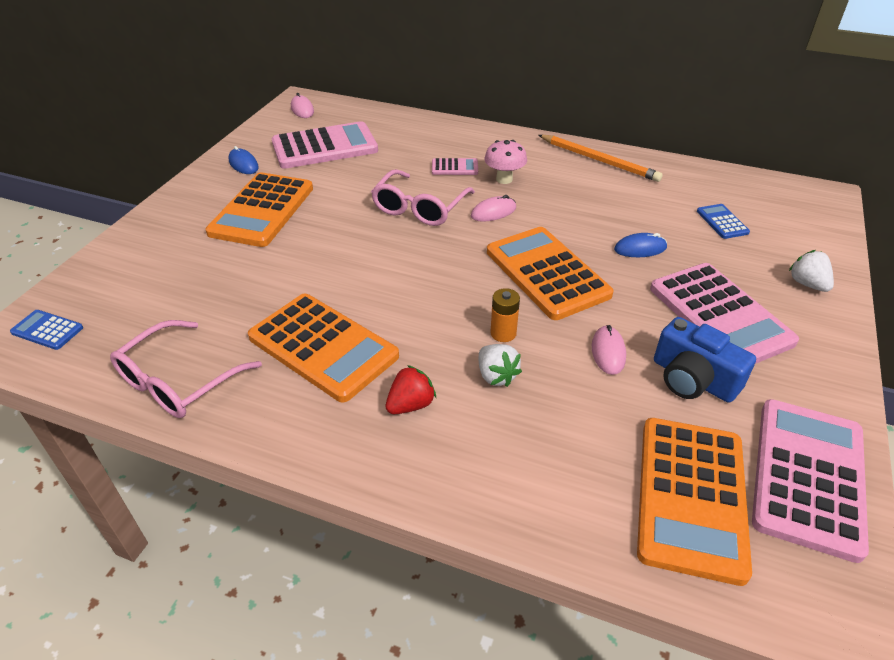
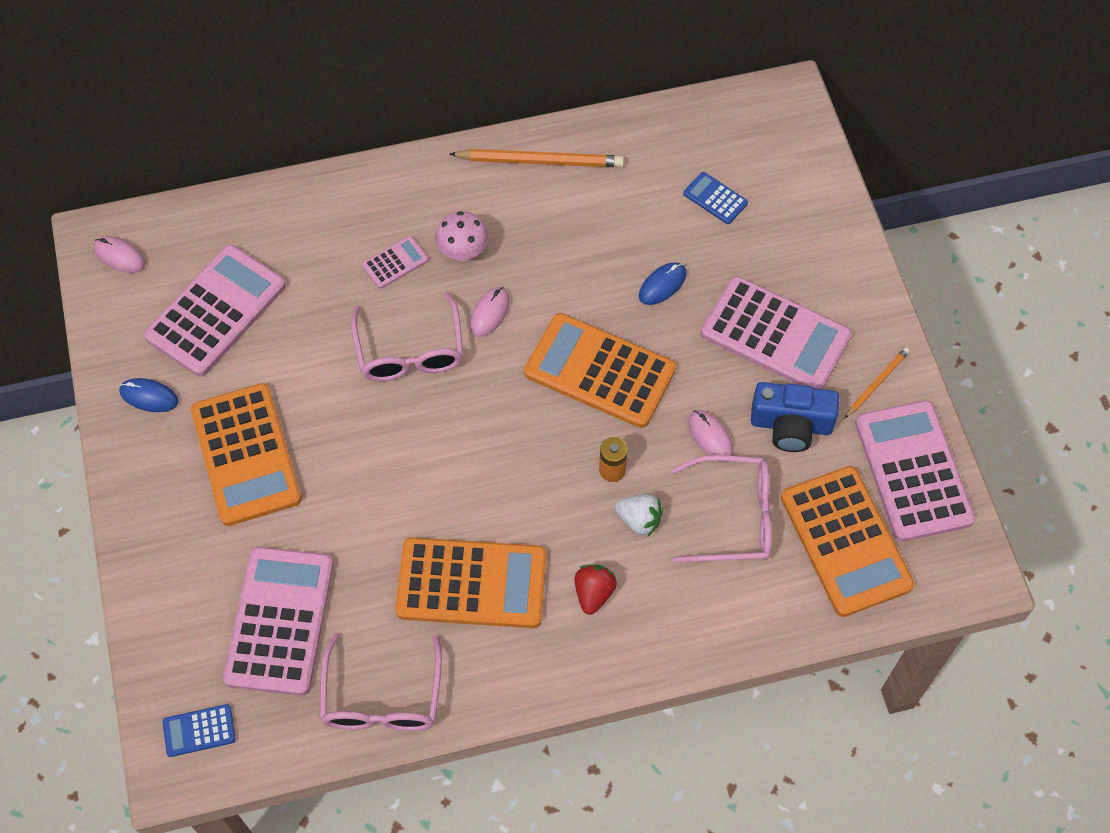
camera: 35 degrees left, 20 degrees up
white strawberry [789,250,834,292] -> none
none -> pink calculator [223,547,334,696]
none -> pink glasses [671,455,772,563]
none -> orange pencil [844,347,910,419]

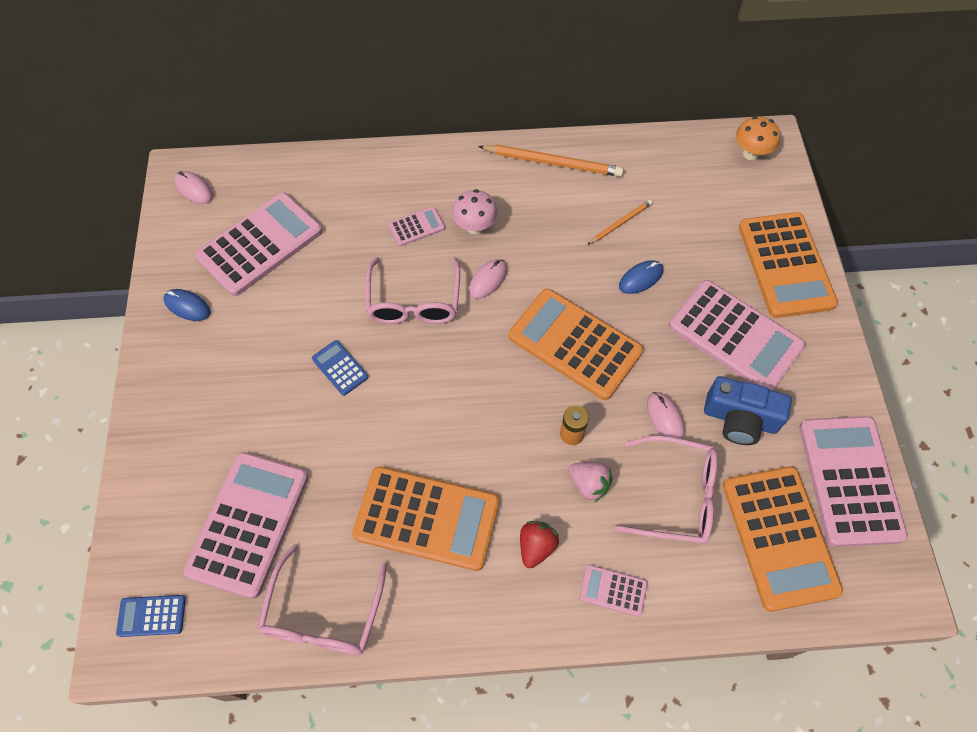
camera: 10 degrees right, 0 degrees up
orange calculator [191,383,302,526] -> orange calculator moved to [739,212,838,318]
white strawberry [615,494,663,536] -> pink strawberry [568,462,613,502]
blue calculator [683,172,748,224] -> blue calculator moved to [312,340,368,396]
orange pencil [844,347,910,419] -> orange pencil moved to [587,200,652,245]
none -> pink calculator [579,565,648,617]
none -> orange mushroom [736,116,780,160]

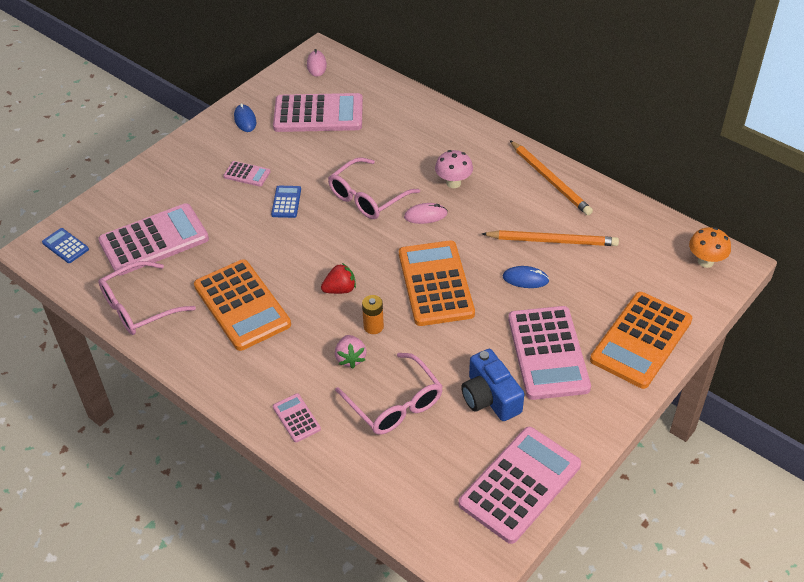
camera: 45 degrees right, 15 degrees down
pink calculator [389,207,445,246] -> pink calculator moved to [223,161,270,186]
red strawberry [520,521,559,568] -> red strawberry moved to [321,263,356,294]
orange pencil [587,200,652,245] -> orange pencil [482,230,619,246], size x1.79
pink mouse [647,392,685,439] -> none
orange calculator [723,466,843,612] -> none

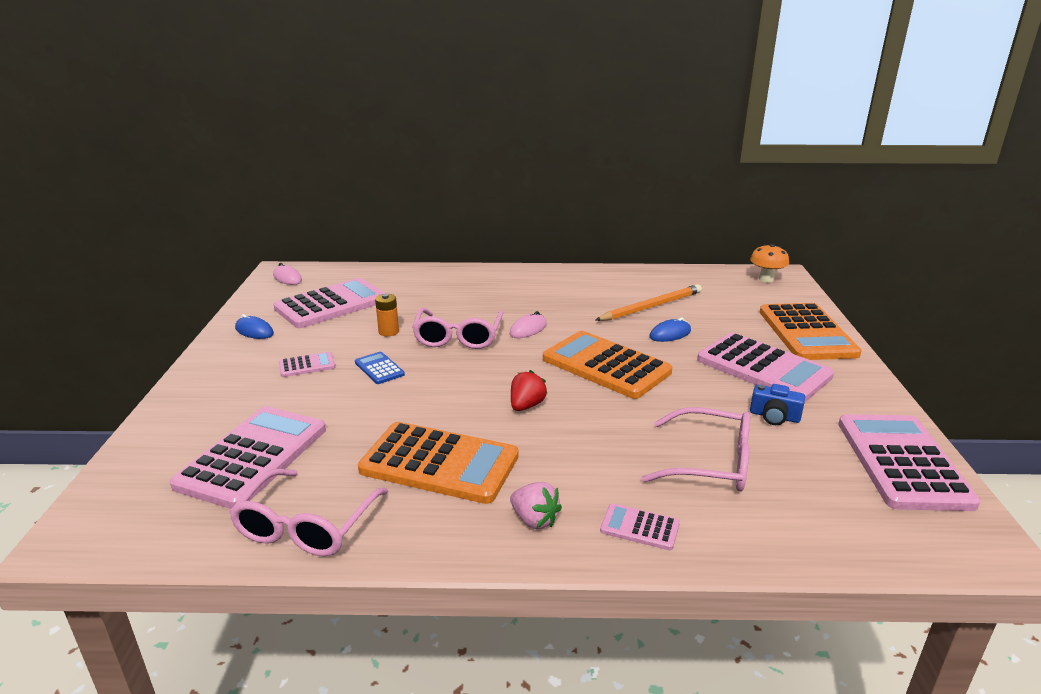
camera: 40 degrees left, 20 degrees down
blue calculator [42,228,89,263] -> none
pink strawberry [335,335,367,368] -> pink strawberry moved to [510,482,562,529]
orange battery [362,295,384,334] -> orange battery moved to [375,294,399,336]
pink mushroom [435,150,473,188] -> none
blue camera [461,349,524,421] -> blue camera [750,384,805,425], size x0.63
orange pencil [510,140,593,215] -> none

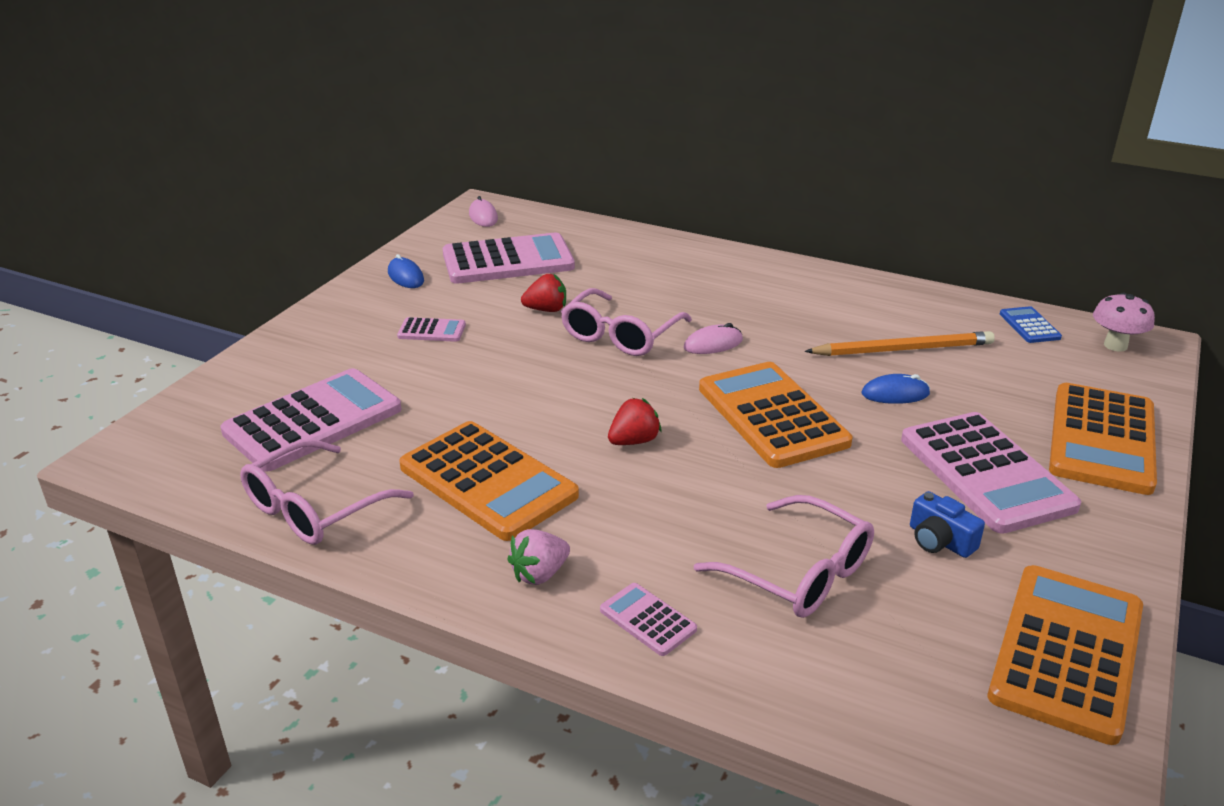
camera: 25 degrees right, 5 degrees up
blue calculator [355,352,405,384] -> blue calculator moved to [1000,306,1062,343]
orange battery [375,294,399,336] -> red strawberry [521,274,566,312]
pink strawberry [510,482,562,529] -> pink strawberry turned 75 degrees clockwise [507,529,570,585]
orange mushroom [750,244,789,283] -> pink mushroom [1093,292,1155,352]
pink calculator [838,414,981,511] -> orange calculator [988,565,1143,745]

